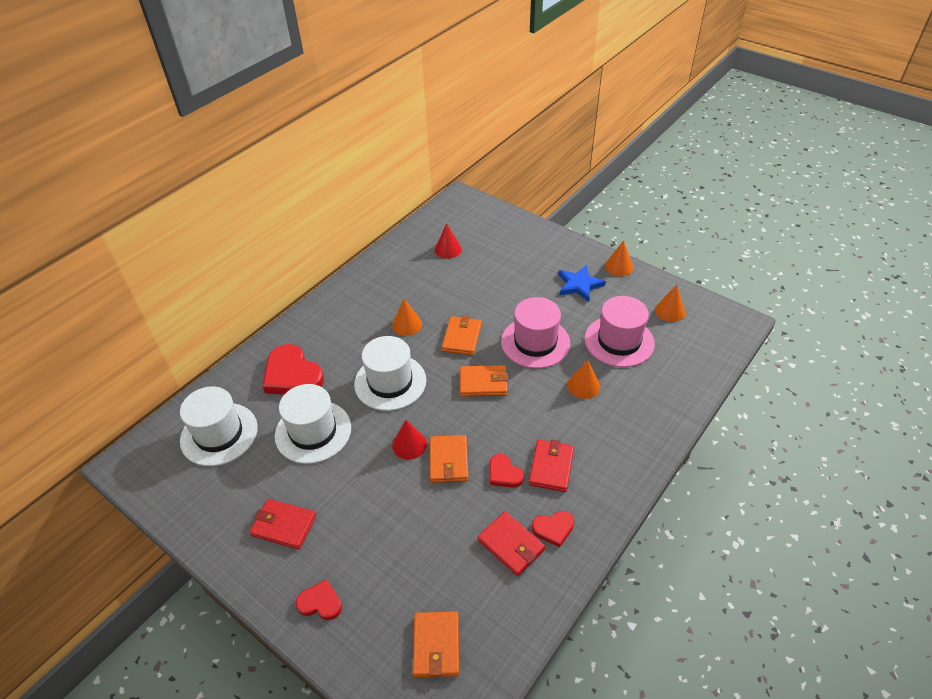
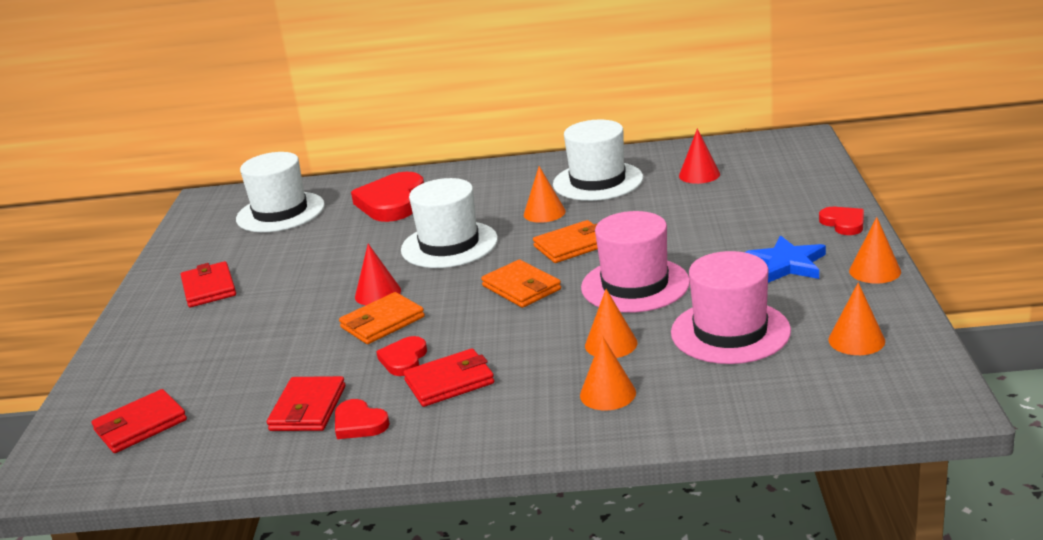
camera: 55 degrees right, 20 degrees down
white hat [275,384,351,464] -> white hat moved to [553,120,643,201]
red heart [296,579,342,620] -> red heart moved to [819,207,864,235]
orange wallet [413,612,459,677] -> red wallet [91,389,187,453]
none -> orange cone [580,336,636,410]

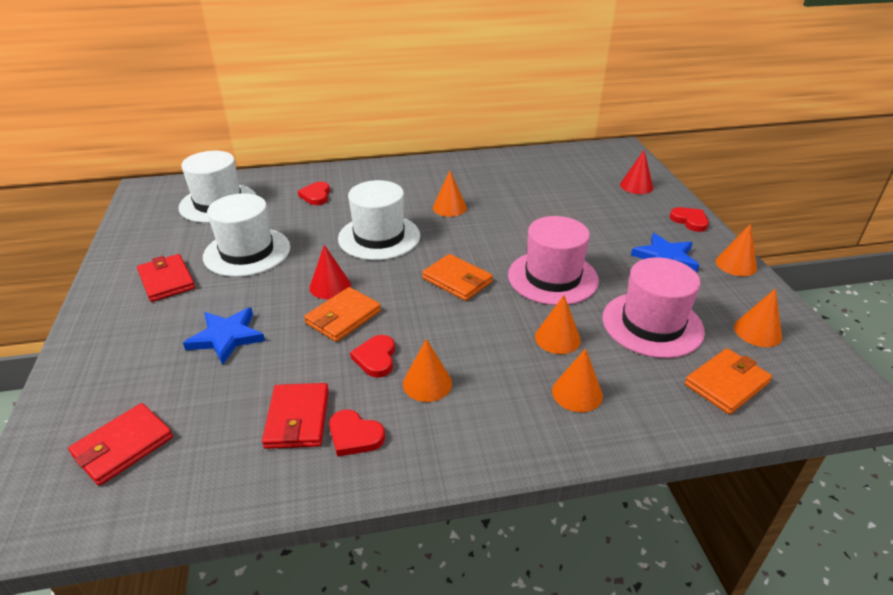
camera: 15 degrees left, 10 degrees up
red heart [351,172,424,222] -> red heart [298,182,330,205], size x0.53
red wallet [403,348,494,407] -> orange cone [403,339,452,402]
orange wallet [533,220,598,263] -> orange wallet moved to [685,348,772,414]
white hat [553,120,643,201] -> white hat moved to [203,193,290,277]
red cone [679,128,720,184] -> red cone moved to [620,150,653,194]
none -> blue star [183,307,265,365]

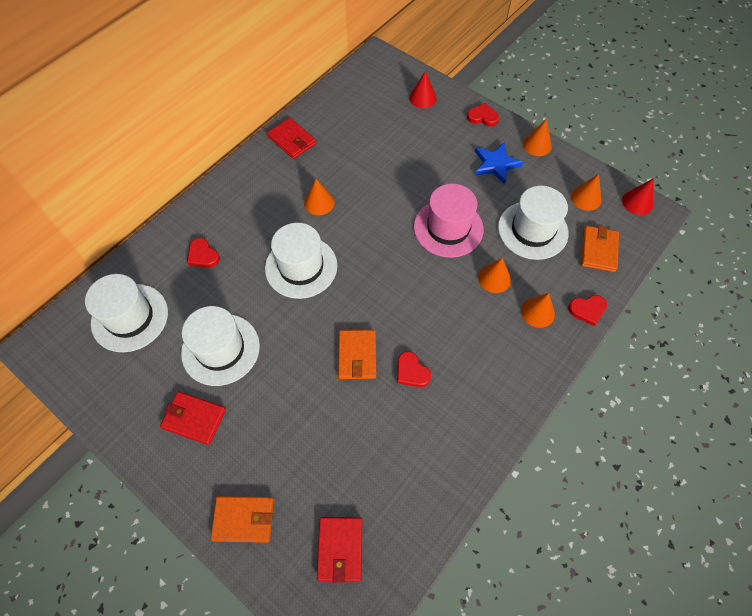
camera: 40 degrees left, 25 degrees up
blue star [183,307,265,365] -> none
red wallet [262,383,329,449] -> red wallet moved to [267,118,316,159]
red cone [310,245,351,299] -> red cone moved to [622,178,654,215]
red heart [329,409,385,457] -> red heart moved to [568,295,607,326]
orange cone [403,339,452,402] -> none
orange wallet [422,254,493,301] -> orange wallet moved to [211,496,274,543]
pink hat [602,257,705,358] -> white hat [498,186,569,260]

